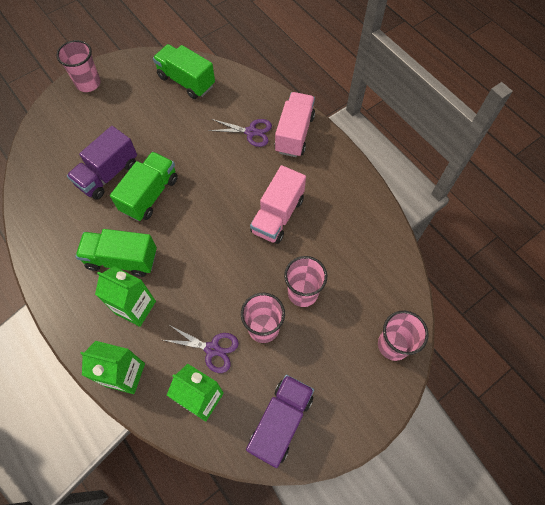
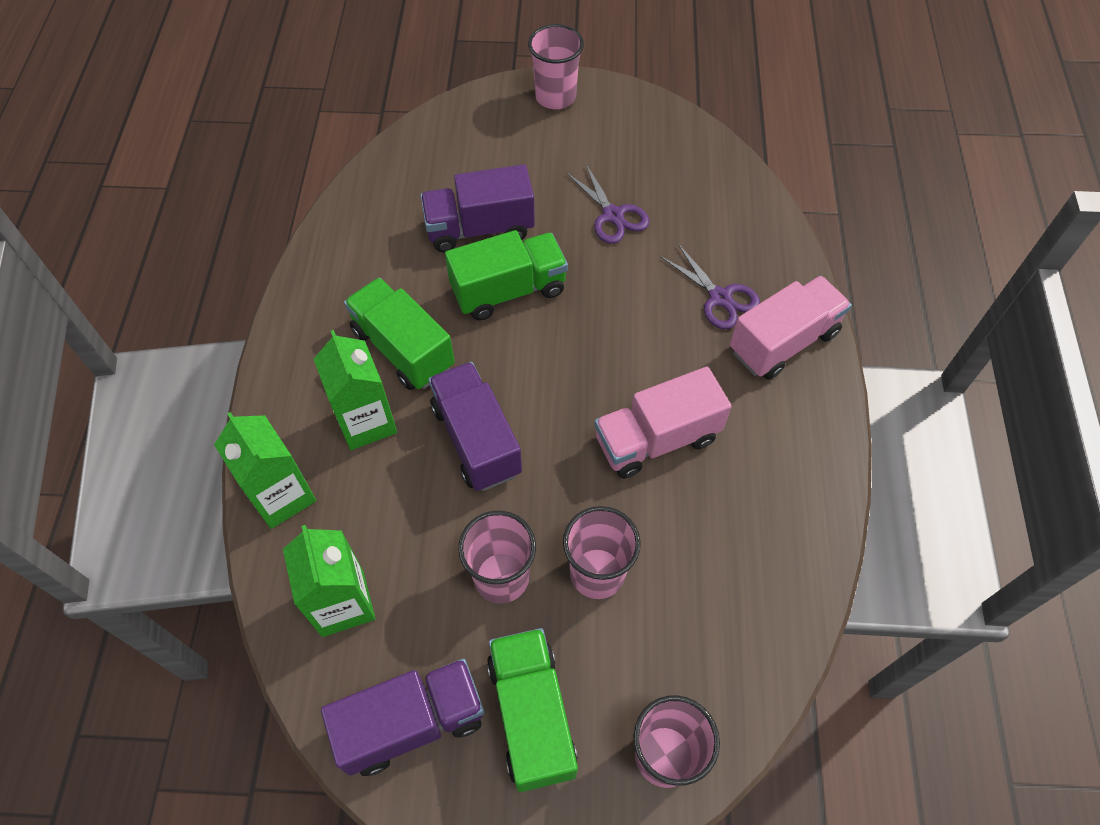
camera: 40 degrees right, 5 degrees down
green truck [153,44,215,99] -> green truck moved to [487,628,578,792]
purple scissors [163,324,239,373] -> purple scissors moved to [566,163,650,244]
none -> purple truck [428,362,522,491]

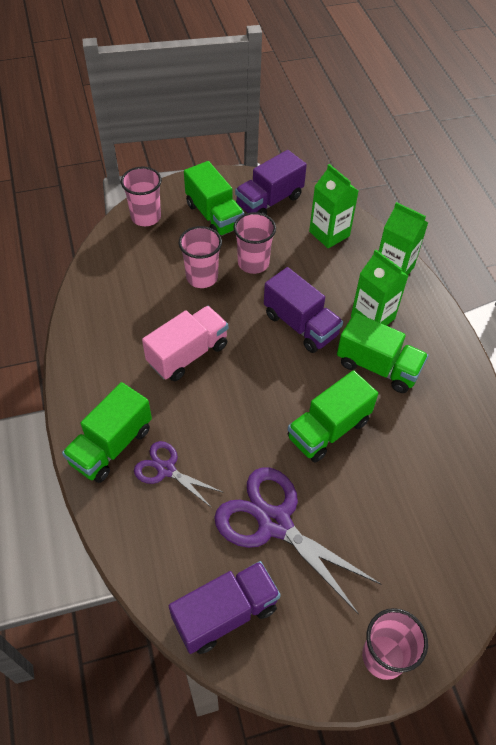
camera: 160 degrees right, 5 degrees down
purple truck [420,164,535,252] -> purple truck moved to [169,561,281,654]
purple scissors [566,163,650,244] -> purple scissors [214,467,381,614], size x1.80
pink truck [730,276,852,380] -> green truck [62,382,152,483]

